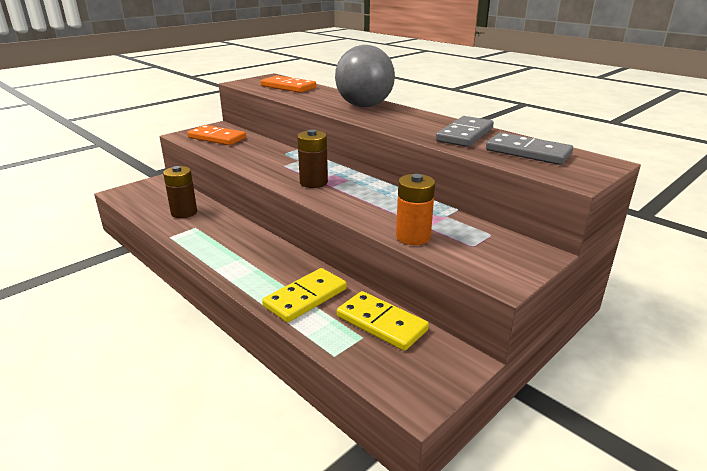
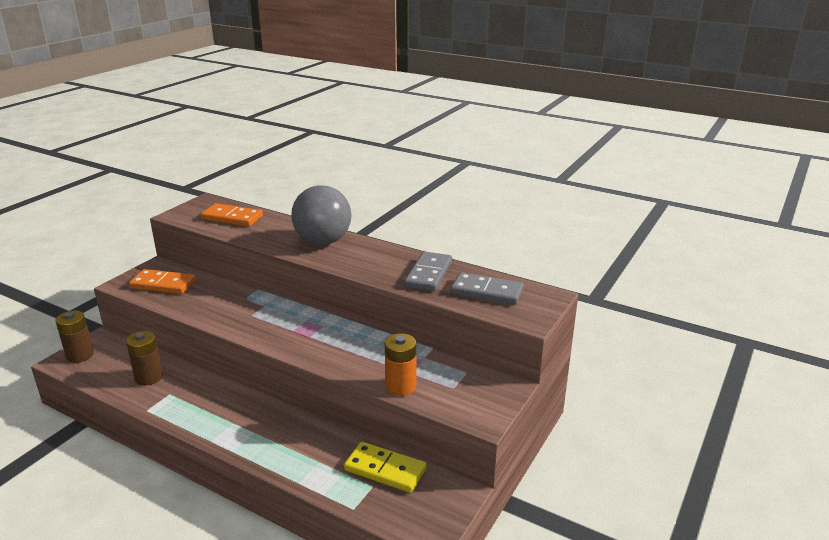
camera: 15 degrees left, 0 degrees up
yellow domino [262,268,347,323] -> none
brown battery [297,129,328,188] -> brown battery moved to [55,310,94,363]

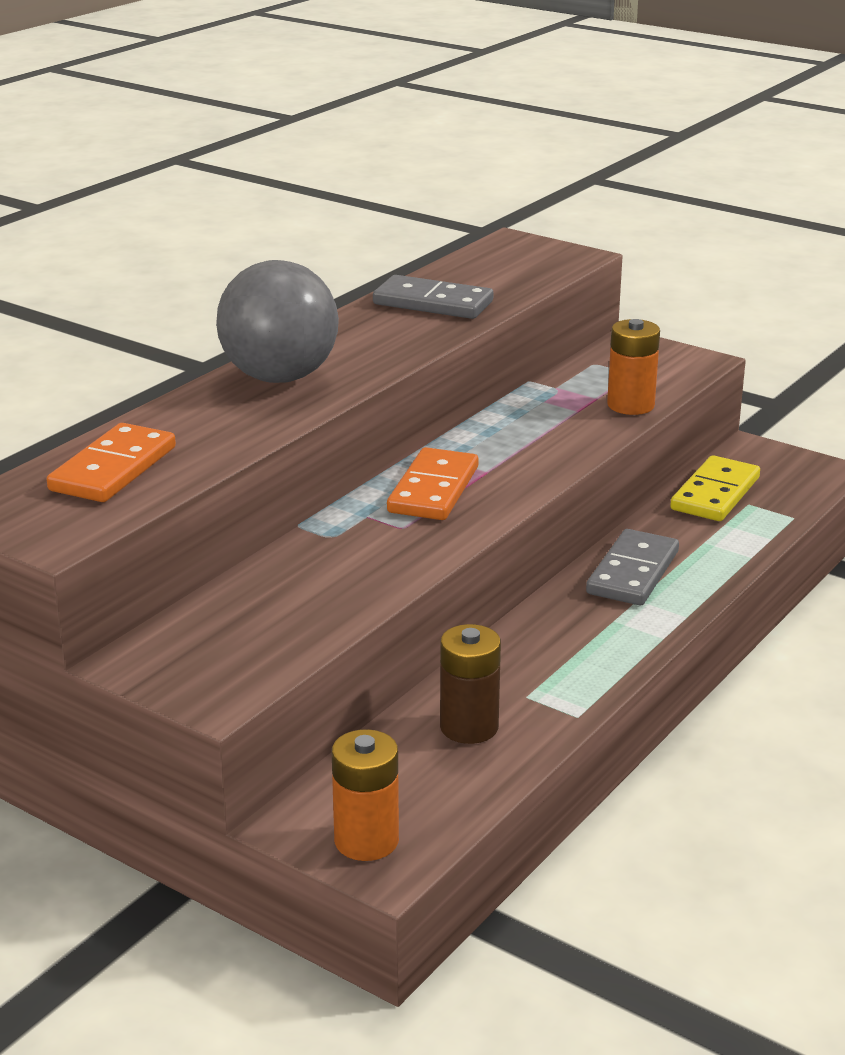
camera: 85 degrees left, 0 degrees up
brown battery [55,310,94,363] -> orange battery [332,729,399,861]
orange domino [129,269,196,294] -> orange domino moved to [387,447,478,520]
grey domino [451,272,524,305] -> grey domino moved to [586,529,679,605]

